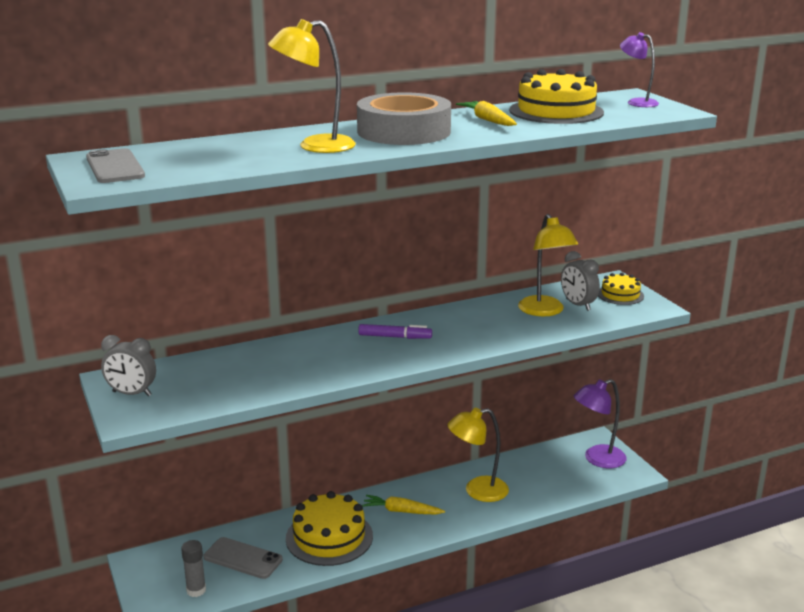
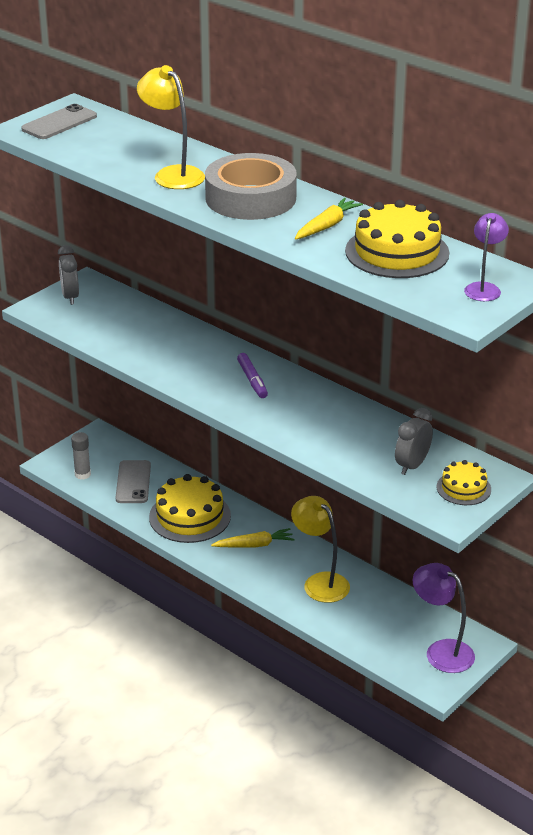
camera: 65 degrees right, 10 degrees up
yellow carrot [362,495,445,515] -> yellow carrot turned 90 degrees clockwise [211,528,294,548]
yellow lamp [518,214,578,316] -> none

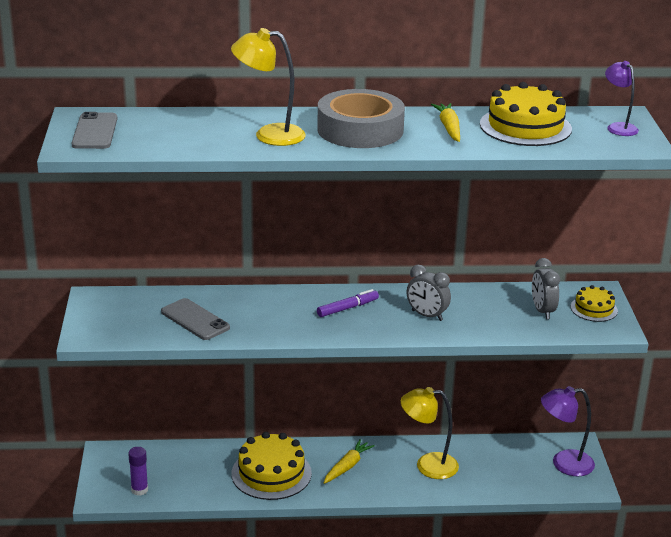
camera: 45 degrees left, 5 degrees down
grey clock [58,245,79,305] -> grey clock moved to [406,265,451,321]
grey glue stick [71,432,91,479] -> purple glue stick [128,447,148,496]
grey phone [115,460,151,503] -> grey phone moved to [161,298,230,340]
purple marker [237,353,268,398] -> purple marker turned 60 degrees counterclockwise [317,289,379,317]

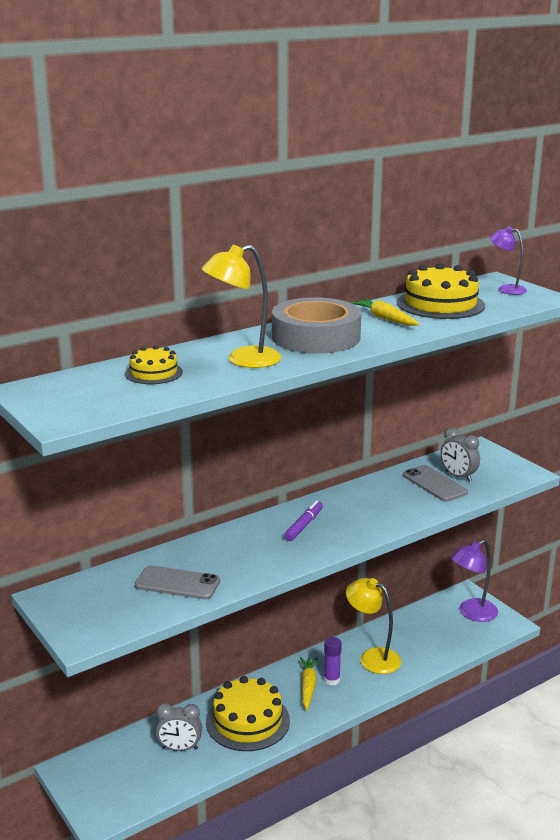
camera: 30 degrees left, 5 degrees down
grey phone [72,112,117,149] -> grey phone moved to [403,465,468,502]
purple glue stick [128,447,148,496] -> purple glue stick moved to [324,637,342,685]
yellow lamp [401,387,459,479] -> yellow lamp turned 60 degrees clockwise [346,578,402,674]
grey clock [406,265,451,321] -> grey clock moved to [155,703,202,751]
yellow cake [571,285,618,322] -> yellow cake moved to [125,345,183,384]

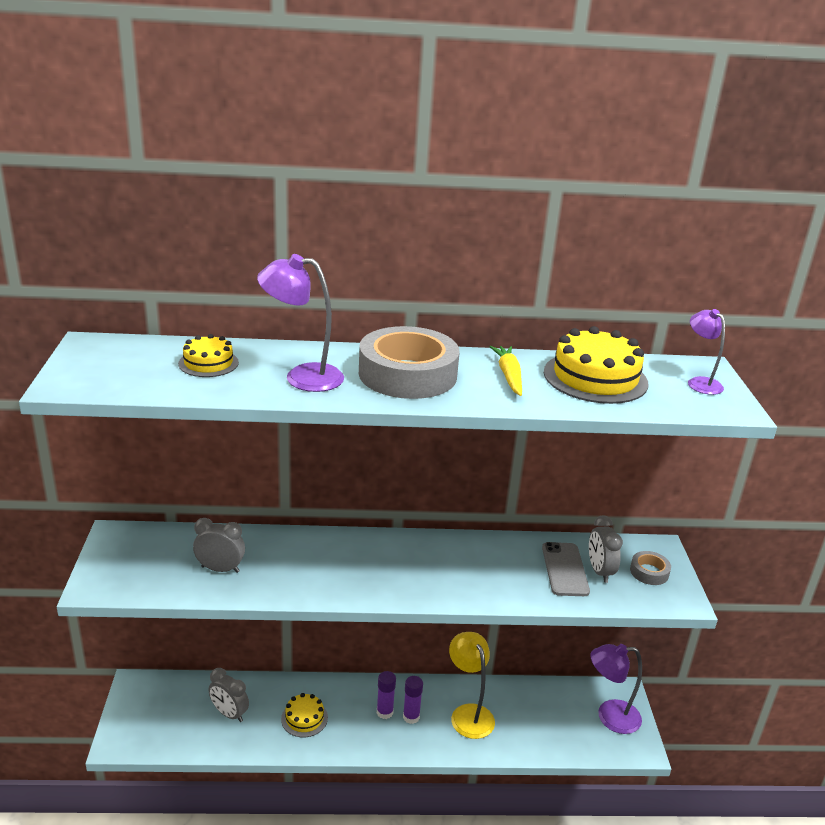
camera: 30 degrees right, 5 degrees up
grey phone [135,565,220,599] -> grey clock [193,518,245,573]
yellow lamp [202,245,281,368] -> purple lamp [257,254,344,392]
yellow cake [206,676,290,751] -> yellow cake [281,693,328,737], size x0.55
purple marker [284,500,323,541] -> none
yellow carrot [300,657,318,710] -> purple glue stick [377,671,396,719]
none -> grey tape [630,551,671,585]

